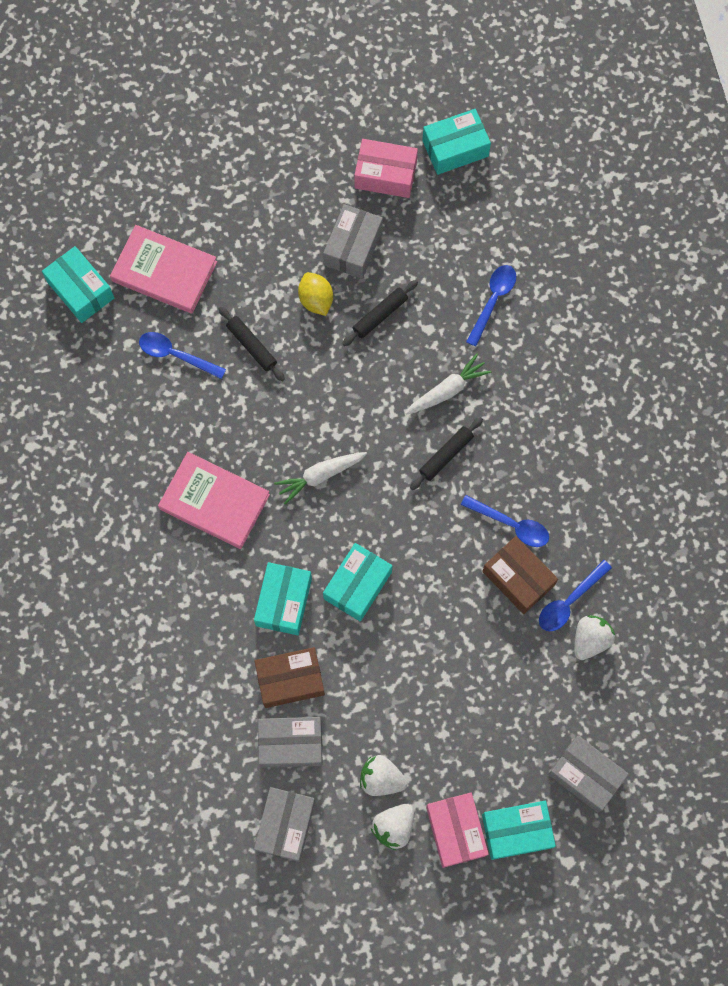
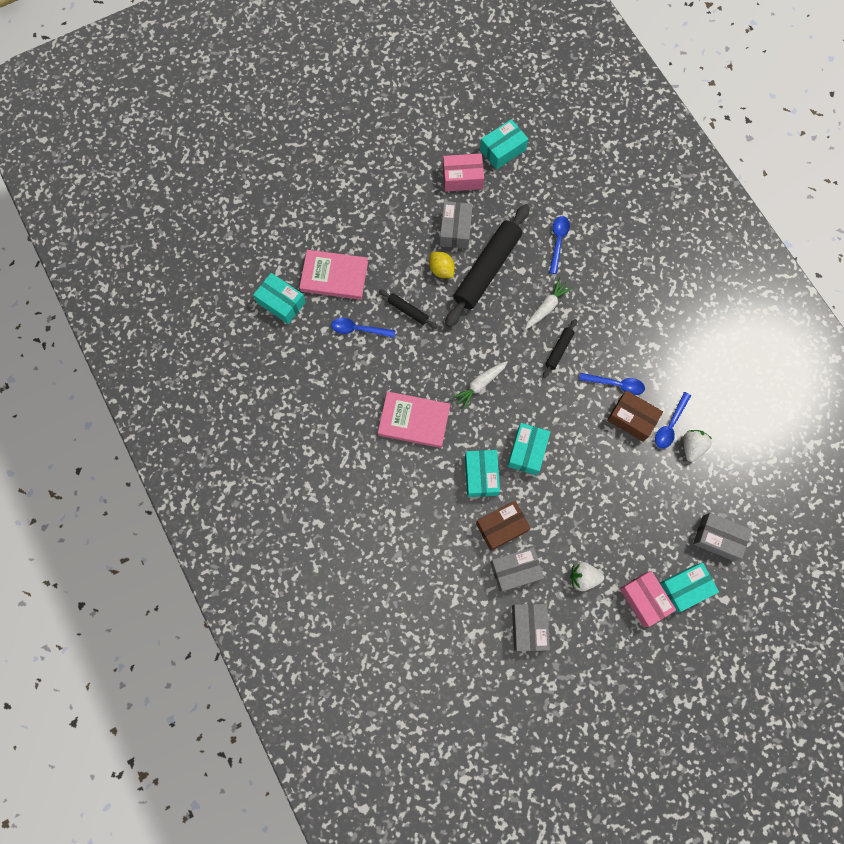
camera: 15 degrees left, 0 degrees up
black rolling pin [342,280,418,346] -> black rolling pin [445,204,530,327], size x2.22
white strawberry [371,804,414,851] -> none

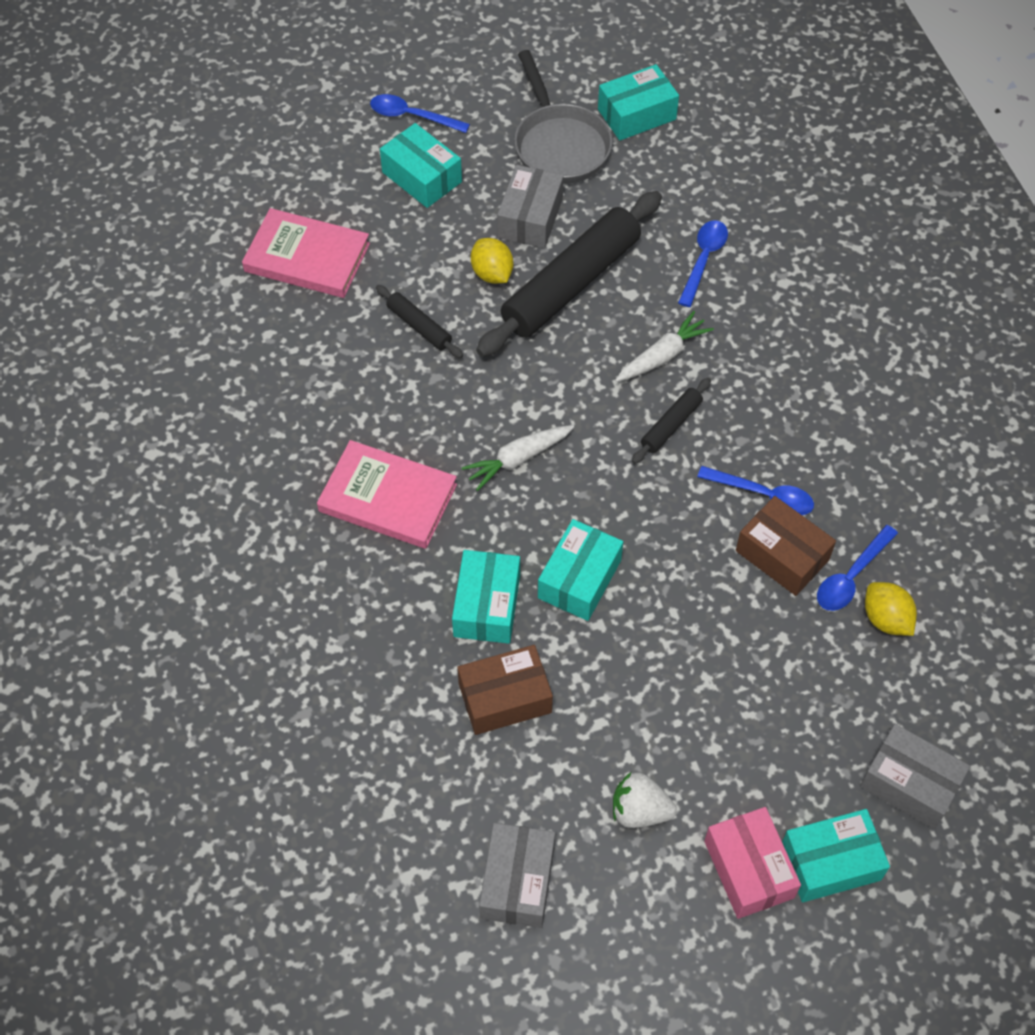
camera: 10 degrees right, 15 degrees down
turquoise box [253,273,306,324] -> turquoise box moved to [380,123,462,208]
blue spoon [331,318,396,338] -> blue spoon moved to [370,94,470,133]
pink box [443,154,484,192] -> grey pan [514,50,613,184]
grey box [490,547,544,592] -> none
white strawberry [683,430,712,462] -> yellow lemon [865,582,917,636]

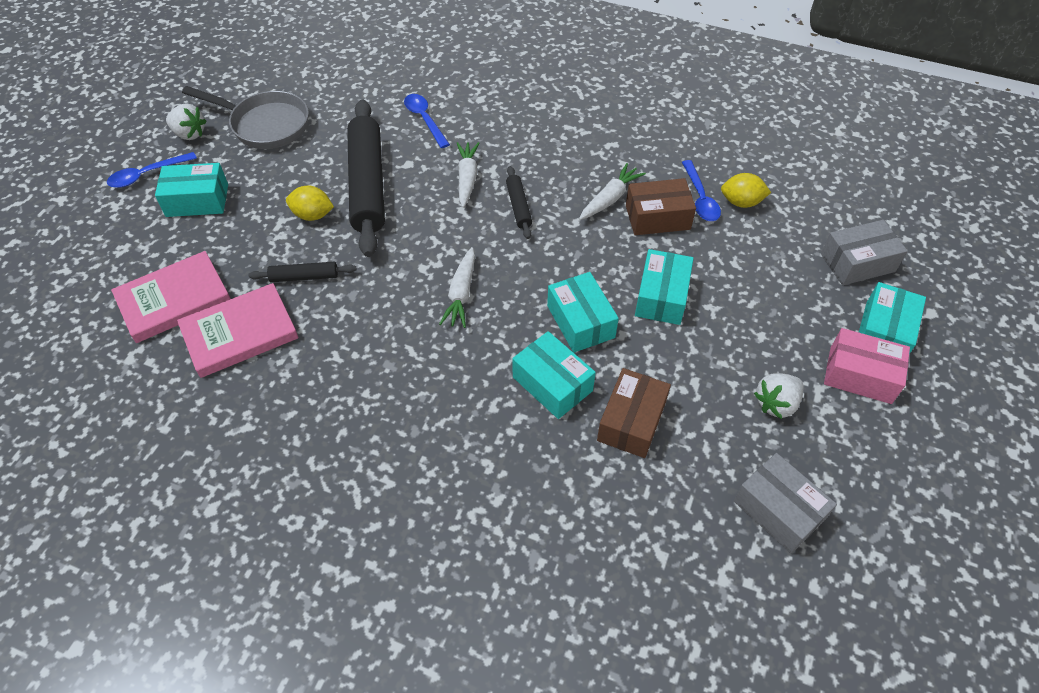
camera: 50 degrees left, 5 degrees down
pink book [317,440,457,549] -> pink book moved to [177,283,299,378]
grey box [497,165,564,248] -> none
turquoise box [598,64,679,140] -> turquoise box moved to [635,249,694,325]
blue spoon [697,466,814,515] -> white carrot [579,163,646,220]
none -> white strawberry [166,104,206,140]

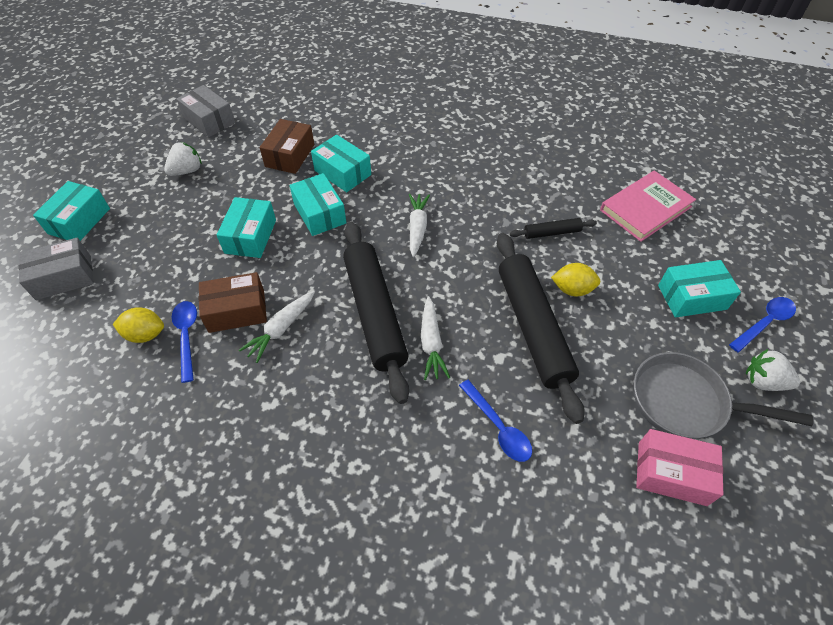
camera: 175 degrees right, 0 degrees up
pink book [177,283,299,378] -> none
black rolling pin [506,166,532,239] -> black rolling pin [343,222,409,404], size x2.22
pink box [824,328,910,404] -> pink box moved to [636,429,723,506]

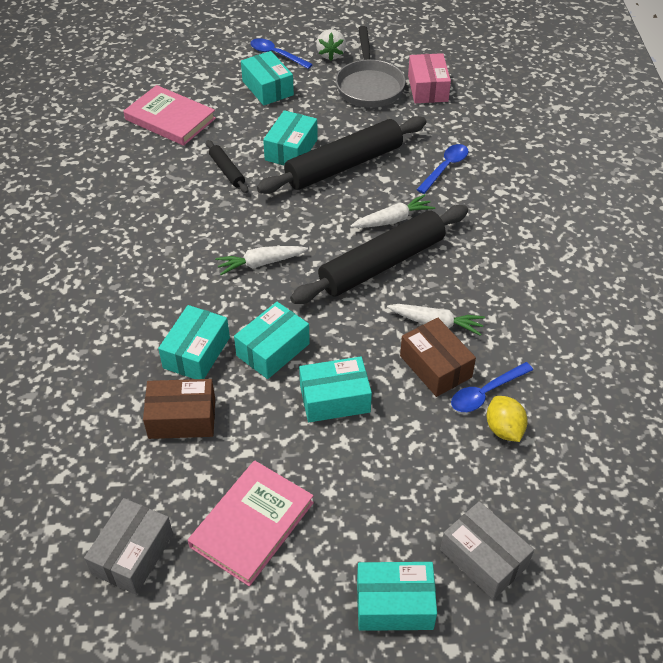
camera: 110 degrees left, 5 degrees down
white strawberry [164,142,202,176] -> pink book [188,460,314,586]
yellow lemon [551,263,600,296] -> turquoise box [263,110,318,166]

